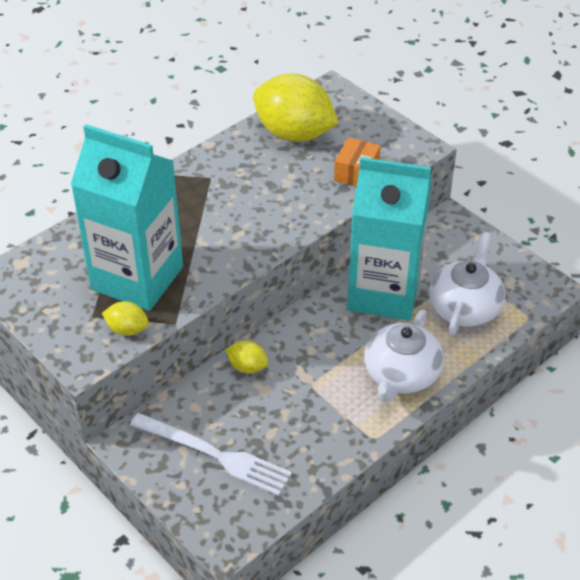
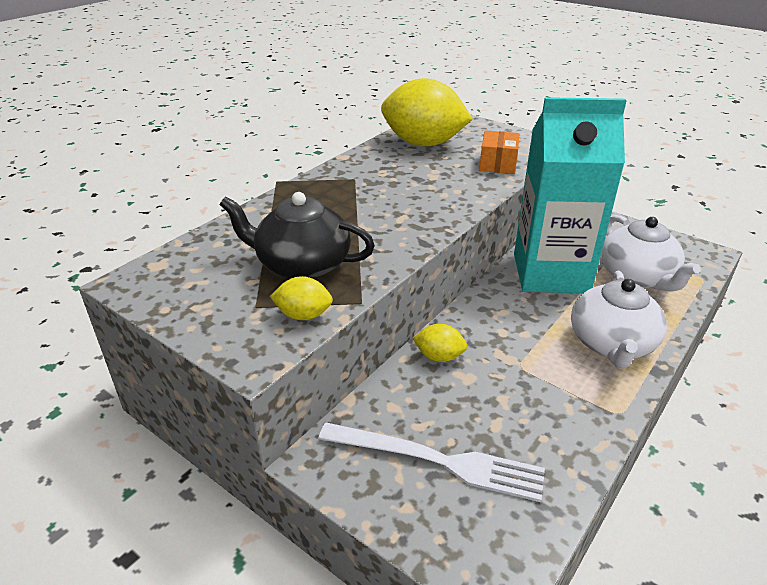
camera: 10 degrees left, 10 degrees down
turquoise carton [70,124,183,311] -> black teapot [220,192,375,279]
white teapot [429,232,505,336] -> white teapot turned 150 degrees clockwise [601,215,701,292]

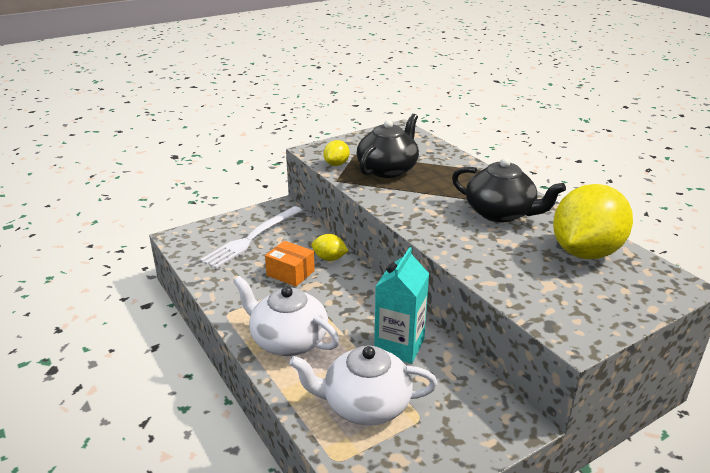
camera: 110 degrees right, 5 degrees down
yellow lemon [412,324,467,362] -> yellow lemon turned 75 degrees clockwise [312,234,348,261]
orange box [479,130,519,174] -> orange box moved to [265,241,315,287]
turquoise carton [514,97,627,293] -> turquoise carton [374,247,429,364], size x0.59
none -> black teapot [452,158,566,222]

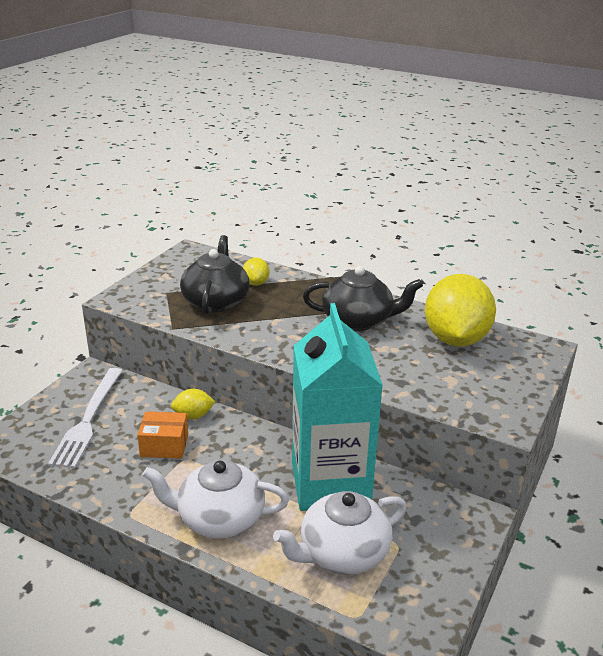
camera: 30 degrees left, 0 degrees up
yellow lemon [324,140,350,166] -> yellow lemon moved to [243,257,269,286]
turquoise carton [374,247,429,364] -> turquoise carton [292,303,383,511], size x1.70

